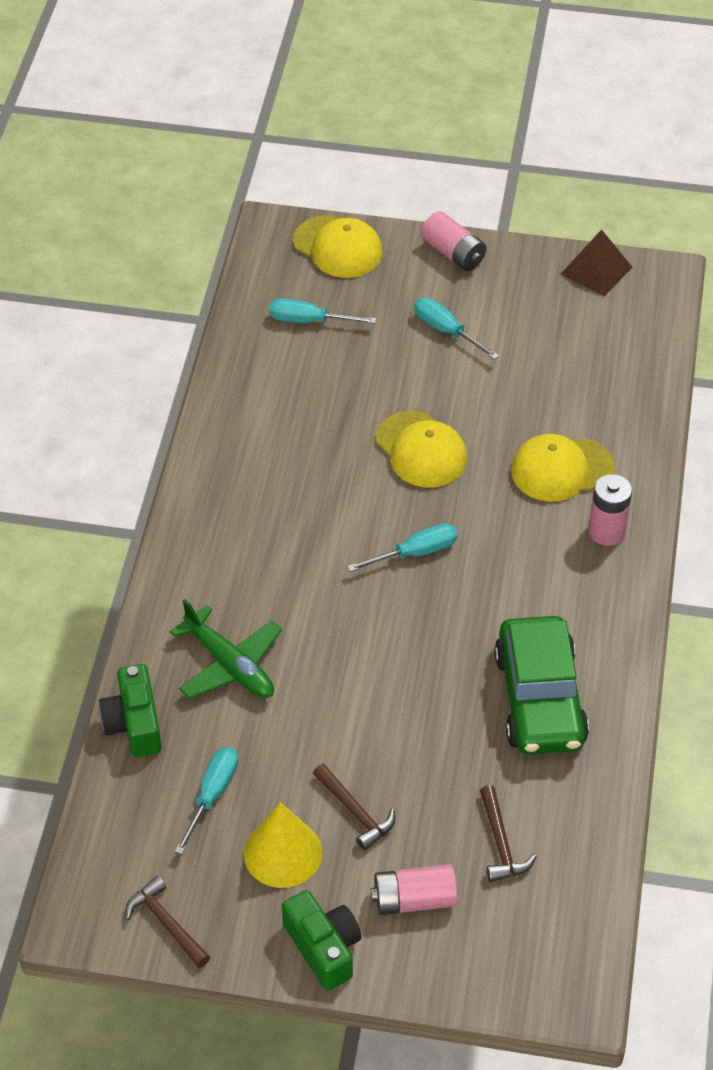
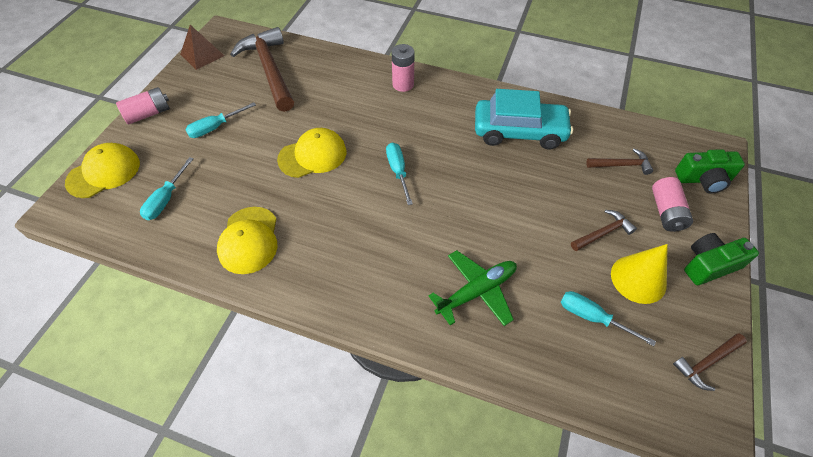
camera: 80 degrees left, 5 degrees up
green camera [99,664,162,757] -> green camera moved to [675,149,745,194]
green car [494,616,589,755] -> turquoise car [475,89,573,150]
yellow cap [511,434,615,502] -> yellow cap moved to [217,207,277,274]
none -> brown hammer [230,27,294,112]

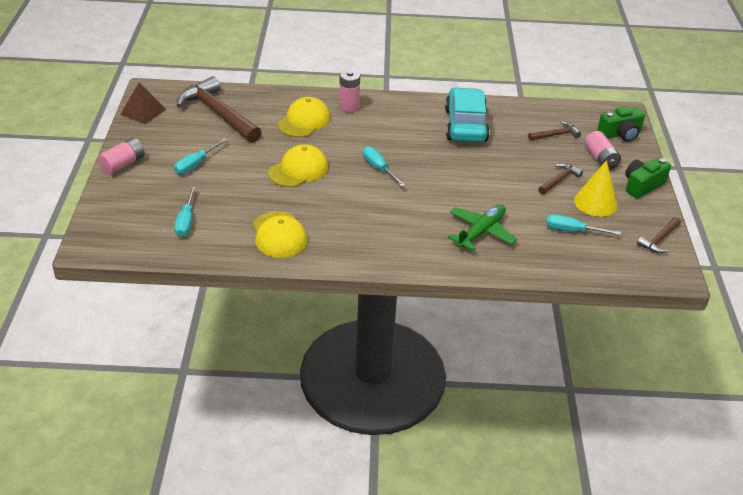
camera: 20 degrees left, 15 degrees down
yellow cap [65,143,140,198] -> yellow cap moved to [278,97,330,137]
turquoise car [475,89,573,150] -> turquoise car turned 75 degrees counterclockwise [445,87,490,142]

